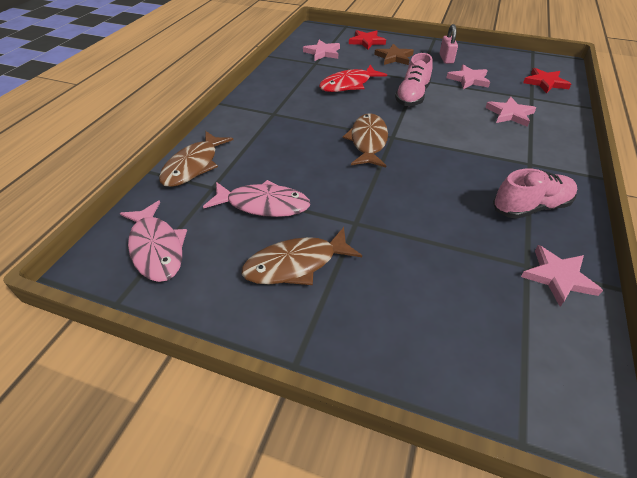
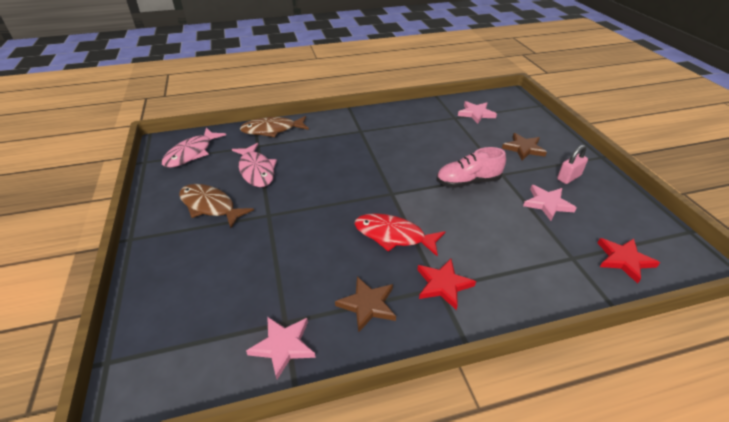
camera: 55 degrees right, 5 degrees down
red fish [319,65,387,92] -> red fish moved to [354,213,445,256]
brown fish [343,113,388,167] -> none
red star [349,30,386,50] -> red star moved to [417,259,476,310]
pink star [485,97,536,127] -> none
pink shoe [493,168,577,219] -> brown star [335,276,396,333]

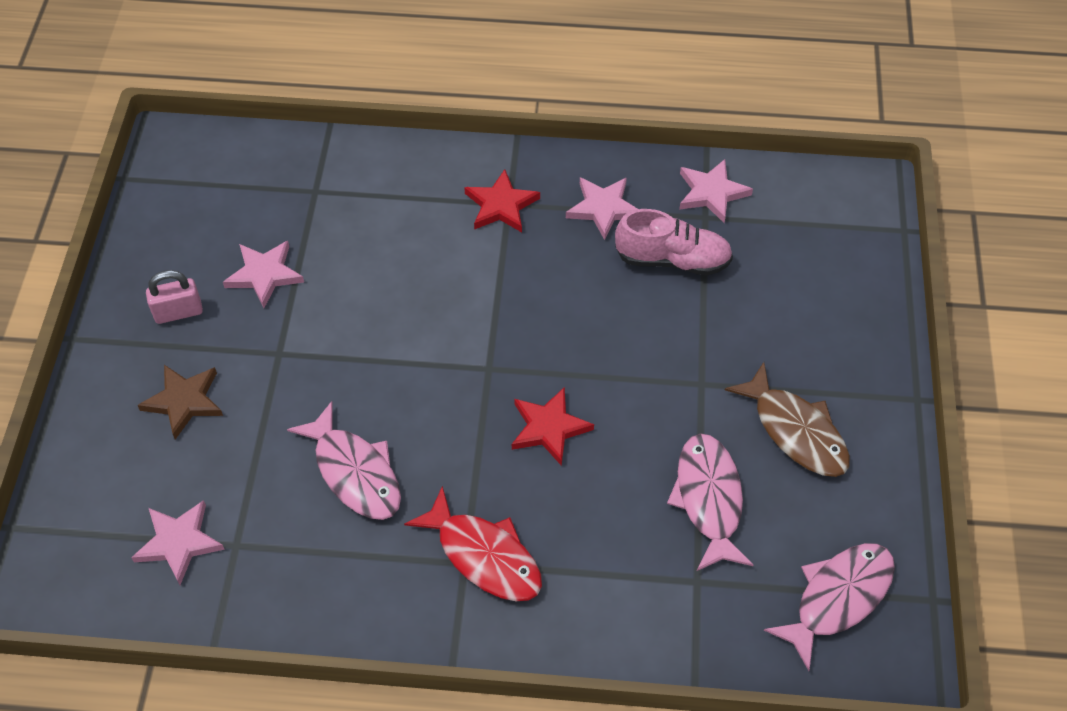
camera: 160 degrees left, 15 degrees up
brown fish [240,116,309,137] -> none
brown star [335,276,396,333] -> pink star [566,178,637,240]
red fish [354,213,445,256] -> red fish moved to [404,486,542,601]
pink shoe [436,147,506,188] -> pink shoe moved to [615,209,733,276]
red star [598,238,660,283] -> red star moved to [512,387,594,466]
none -> pink fish [287,401,401,520]

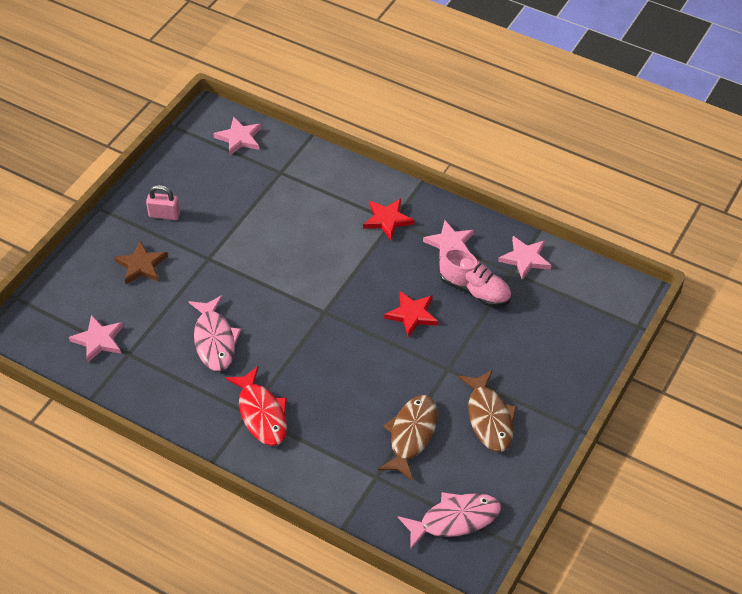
camera: 25 degrees right, 5 degrees down
pink star [223,241,304,308] -> pink star moved to [213,116,262,156]
red star [512,387,594,466] -> red star moved to [384,291,438,337]
pink fish [667,433,753,571] -> brown fish [378,395,438,480]

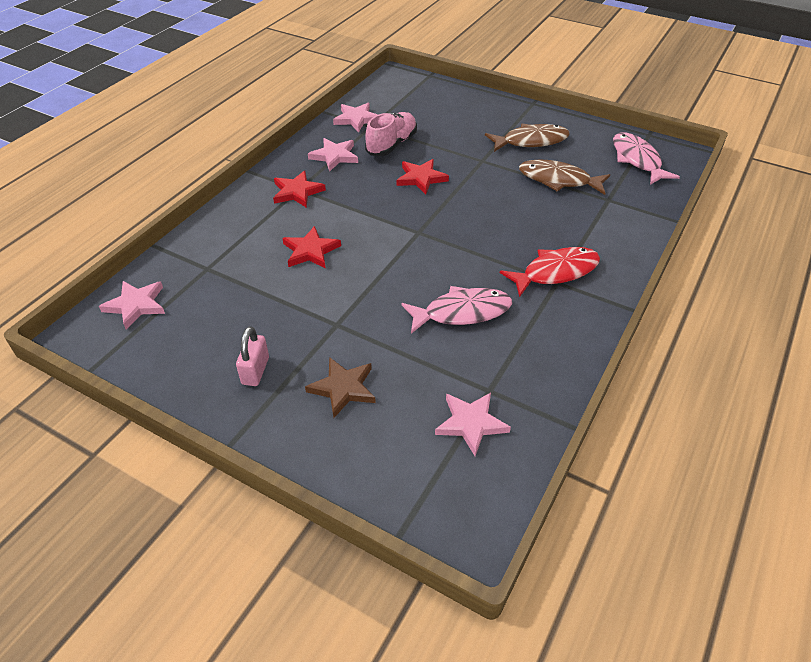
camera: 90 degrees left, 5 degrees down
none -> red star [282,226,341,269]

